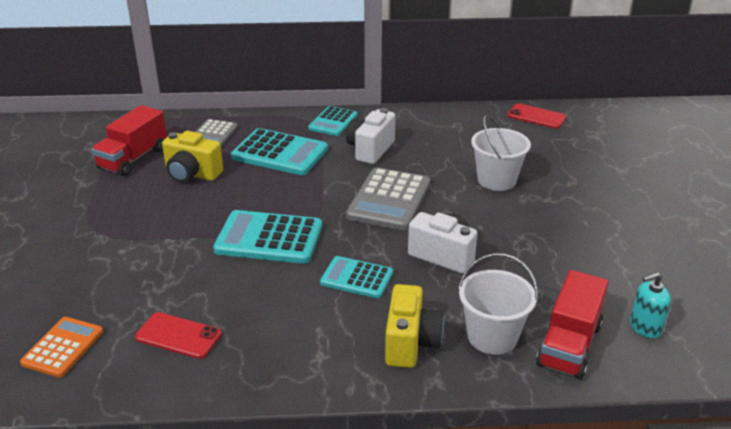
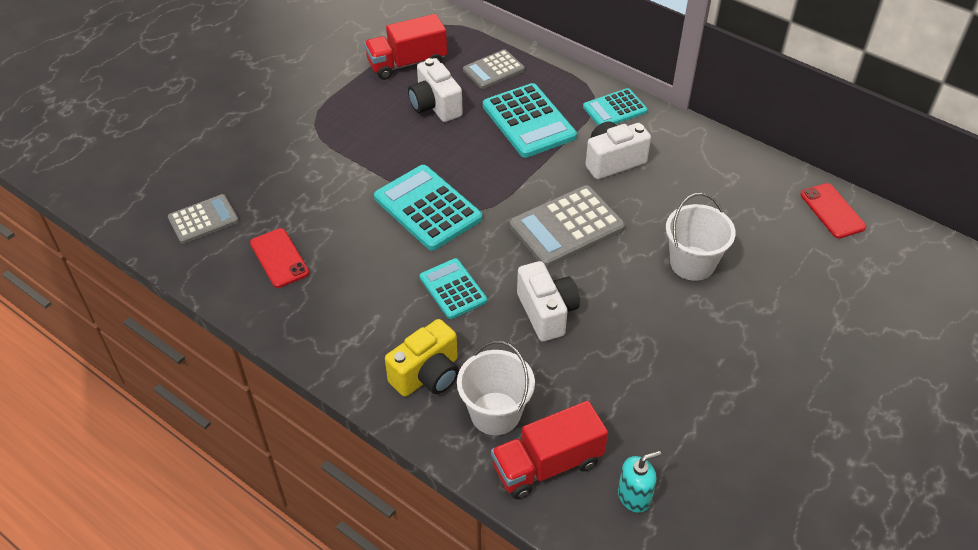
camera: 40 degrees right, 15 degrees up
orange calculator [20,317,103,378] -> grey calculator [168,194,239,244]
yellow camera [162,131,223,183] -> white camera [408,58,463,122]
turquoise soap dispenser [630,272,671,338] -> turquoise soap dispenser turned 135 degrees clockwise [618,451,661,513]

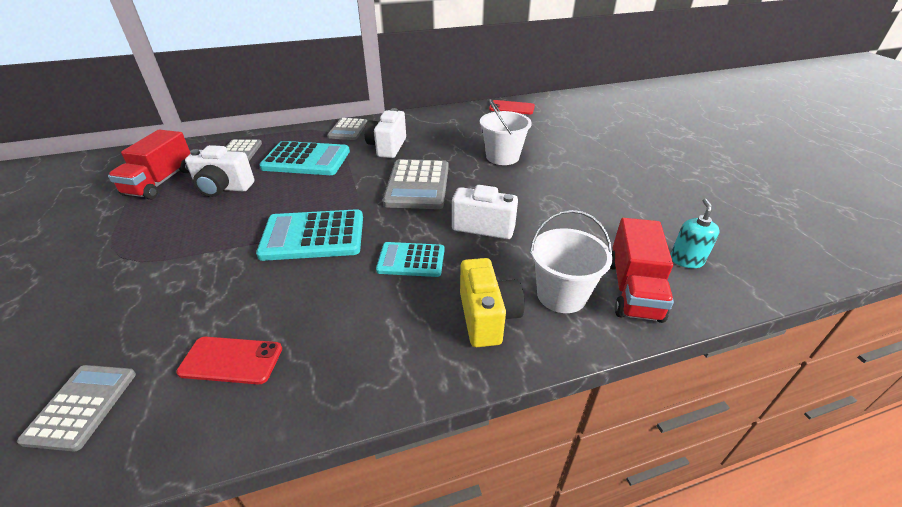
camera: 55 degrees left, 10 degrees down
turquoise calculator [583,88,648,125] -> grey calculator [327,118,367,140]

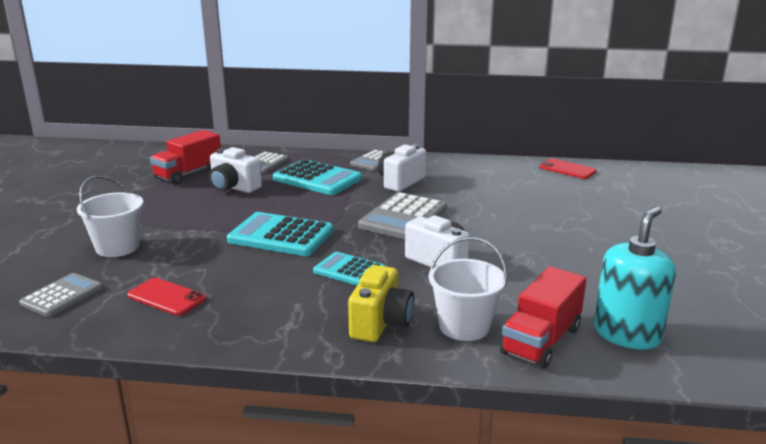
camera: 25 degrees right, 15 degrees down
white bucket [480,99,532,165] -> white bucket moved to [77,176,143,257]
turquoise soap dispenser [670,199,720,268] -> turquoise soap dispenser [594,206,676,350], size x1.80

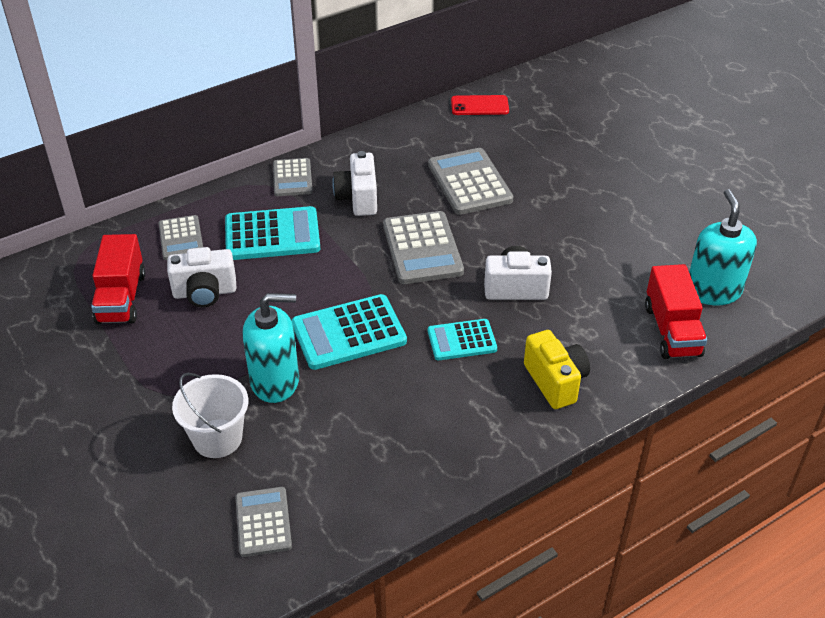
camera: 40 degrees left, 20 degrees up
red phone [127,278,206,316] -> none
white bucket [429,237,507,341] -> none
none -> turquoise soap dispenser [242,293,299,403]
none -> grey calculator [428,148,513,215]

